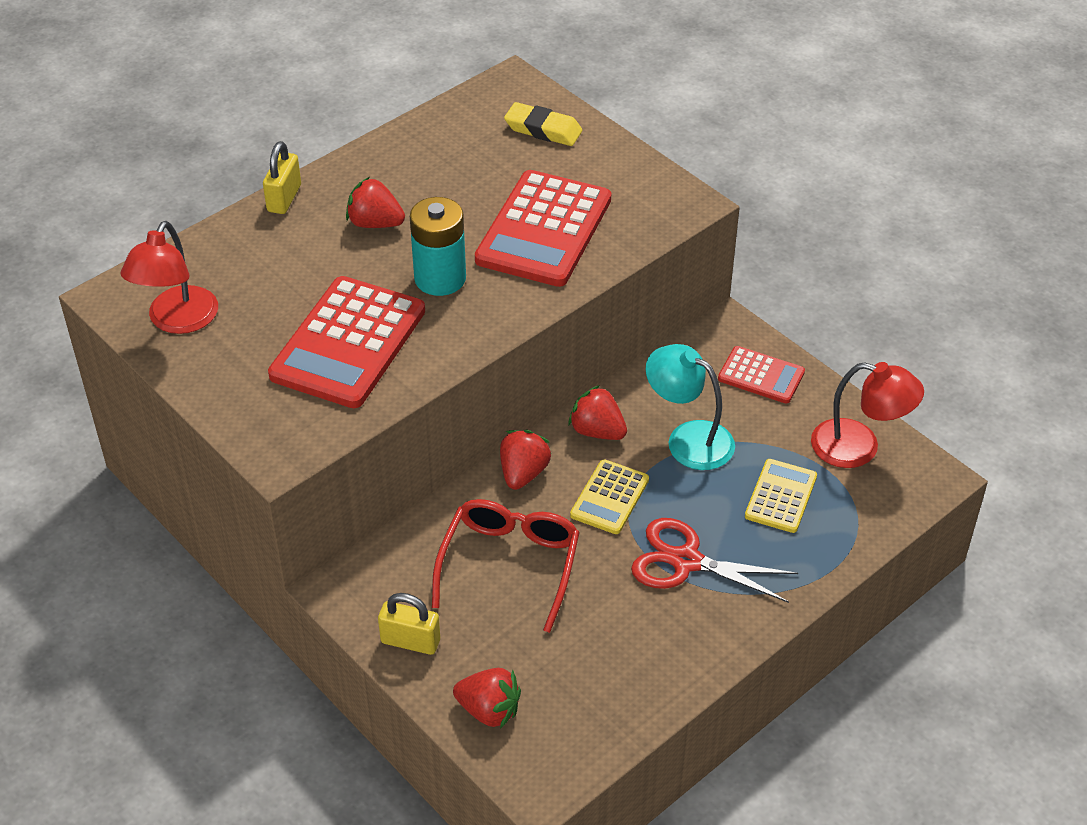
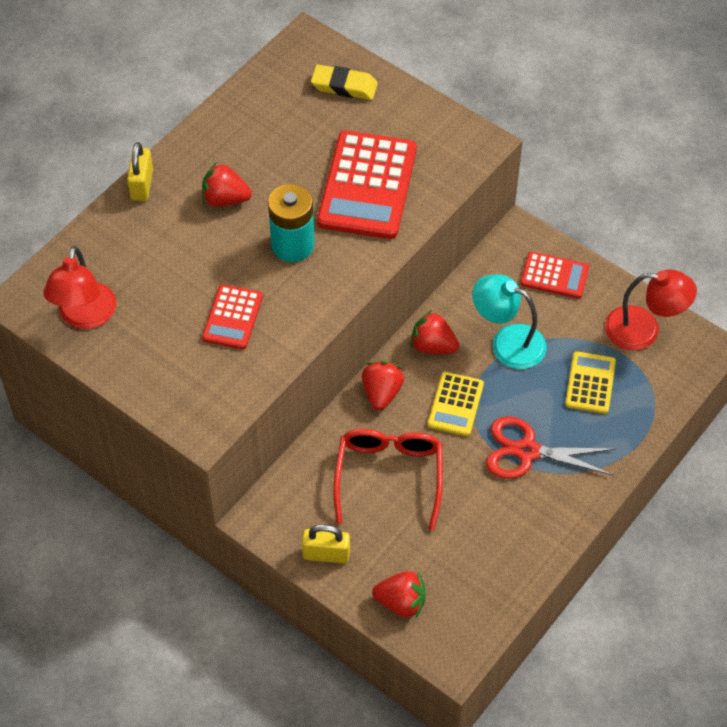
camera: 10 degrees left, 10 degrees up
red calculator [268,276,425,408] -> red calculator [202,284,263,349], size x0.54

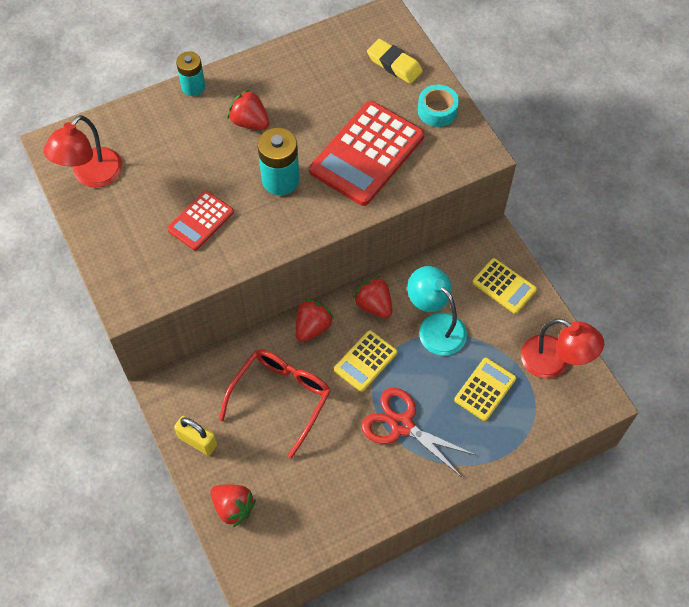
camera: 25 degrees right, 5 degrees up
yellow padlock [127,142,153,201] -> turquoise battery [176,51,205,96]
red calculator [520,252,589,298] -> yellow calculator [472,258,537,314]
none -> turquoise tape [418,85,459,127]

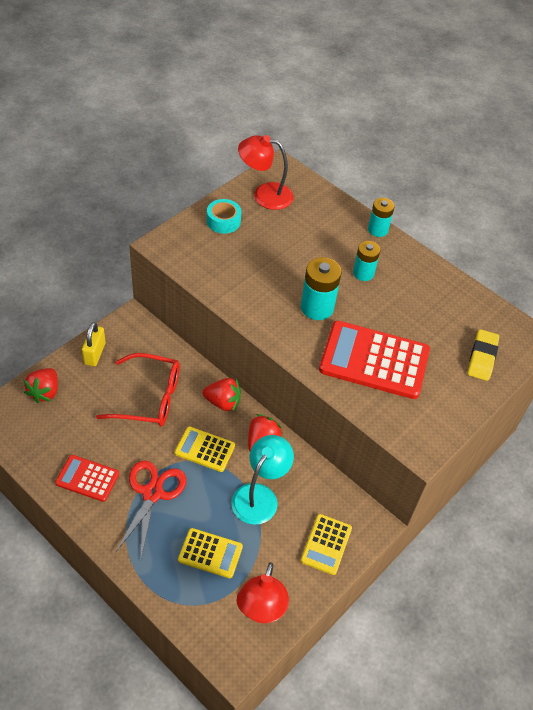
camera: 65 degrees right, 10 degrees down
red calculator [167,191,234,251] -> red calculator moved to [55,455,119,502]
red strawberry [228,89,269,130] -> turquoise battery [353,241,380,281]
turquoise tape [418,85,459,127] -> turquoise tape moved to [207,199,241,234]

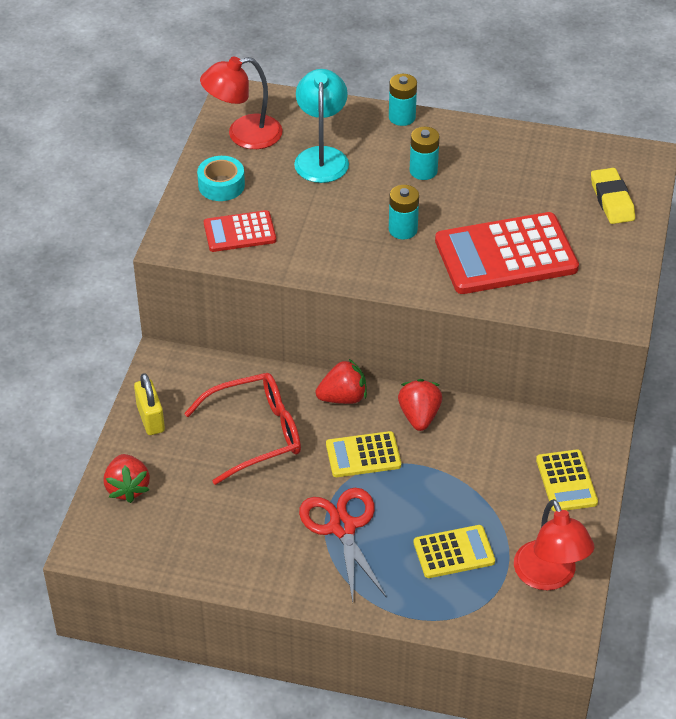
camera: 25 degrees left, 5 degrees down
red calculator [55,455,119,502] -> red calculator moved to [204,210,276,252]
turquoise lamp [231,435,294,525] -> turquoise lamp moved to [294,69,349,183]
turquoise battery [301,257,342,320] -> turquoise battery [389,185,419,239], size x0.67

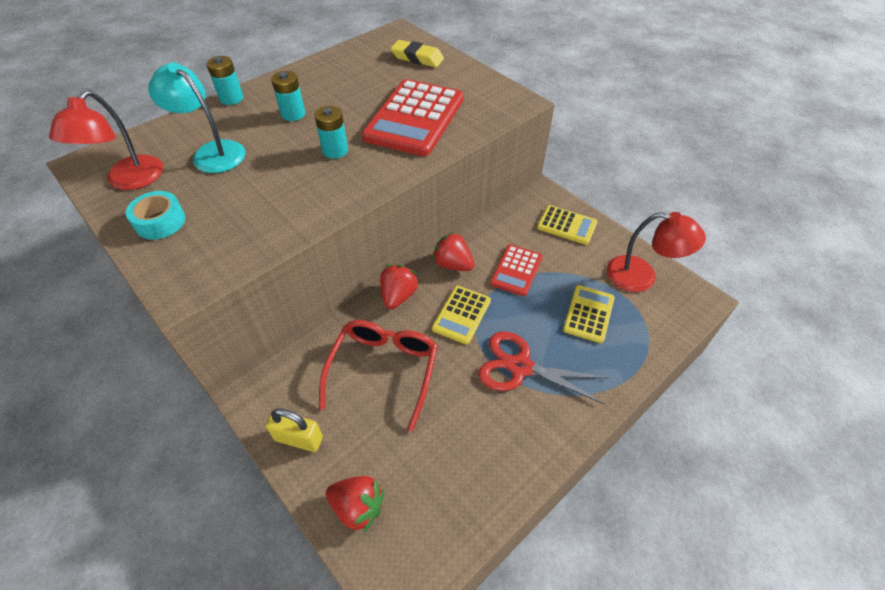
camera: 55 degrees left, 5 degrees up
red calculator [204,210,276,252] -> red calculator moved to [490,245,542,296]

